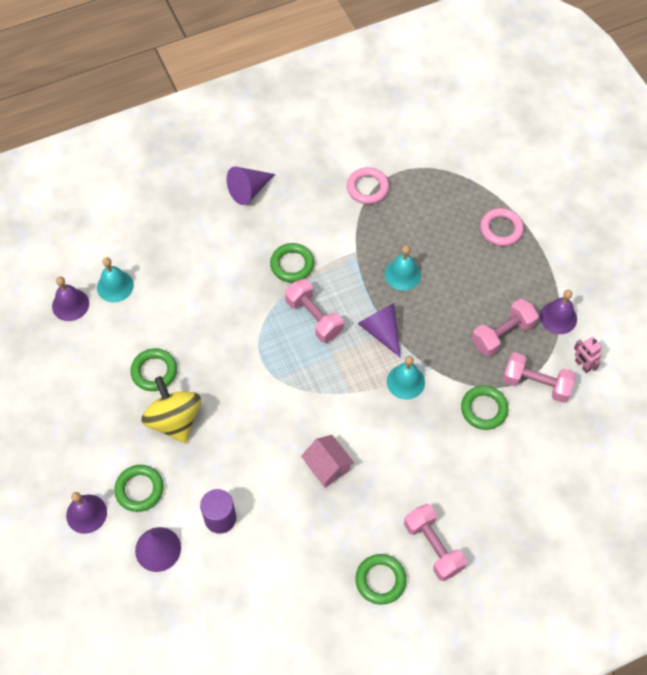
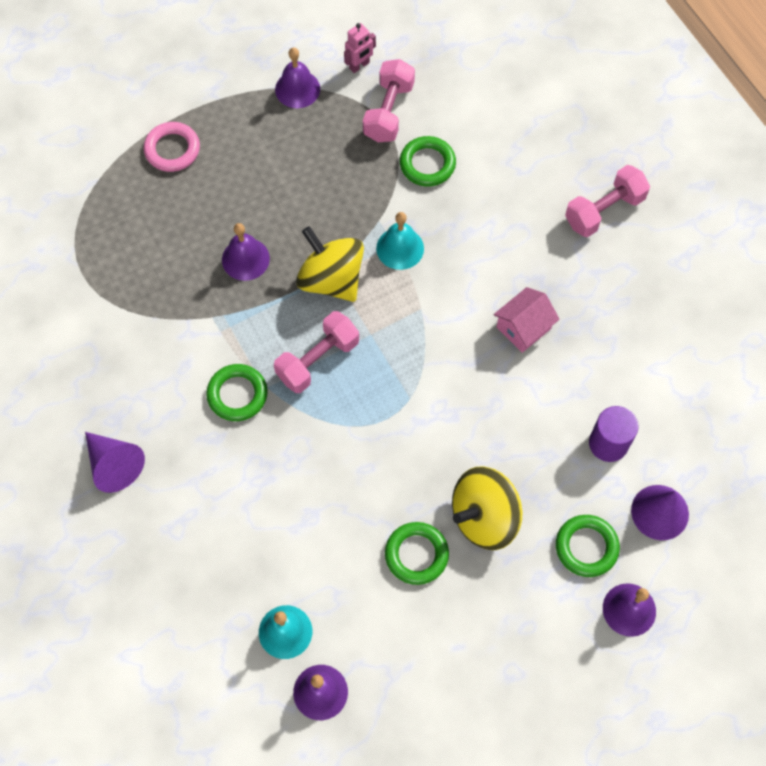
camera: 95 degrees left, 5 degrees up
pink ring [347,167,389,204] -> none
green ring [355,554,407,605] -> none
purple cone [357,303,401,358] -> yellow spinning top [296,226,364,302]
turquoise bell [385,245,421,290] -> purple bell [222,223,270,281]
pink dumbbell [472,299,539,357] -> none

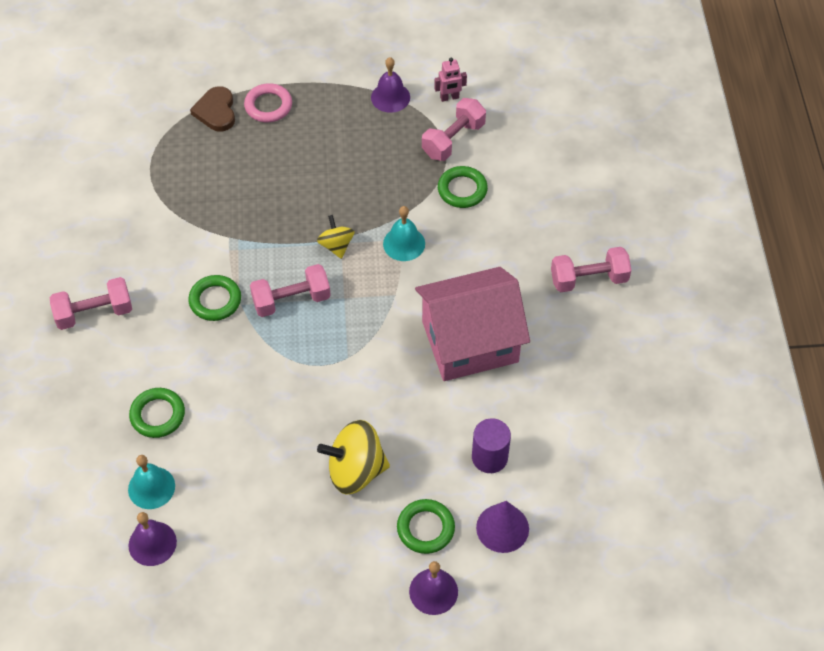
camera: 25 degrees right, 10 degrees down
purple cone [85,432,145,493] -> pink dumbbell [50,277,132,330]
purple bell [222,223,270,281] -> none
yellow spinning top [296,226,364,302] -> yellow spinning top [317,215,355,259], size x0.57
green ring [385,522,449,585] -> green ring moved to [129,388,185,438]
pink house [494,287,560,353] -> pink house [415,267,530,381], size x2.16
none -> brown heart [190,86,235,132]

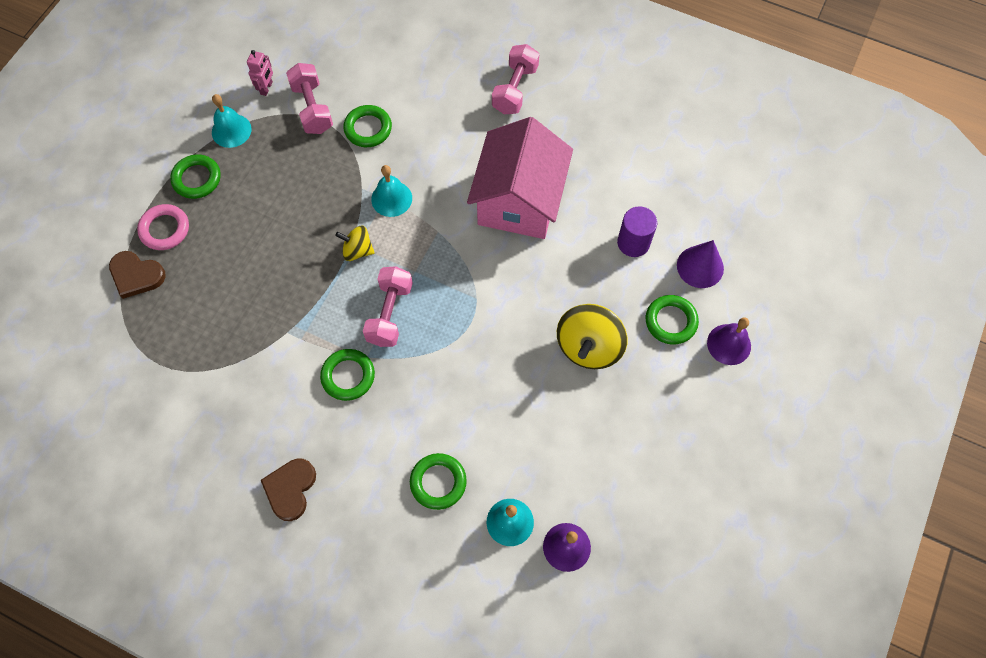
camera: 60 degrees left, 10 degrees up
pink dumbbell [50,277,132,330] -> brown heart [261,458,316,521]
purple bell [371,57,410,113] -> turquoise bell [212,94,252,148]
none -> green ring [170,154,221,199]

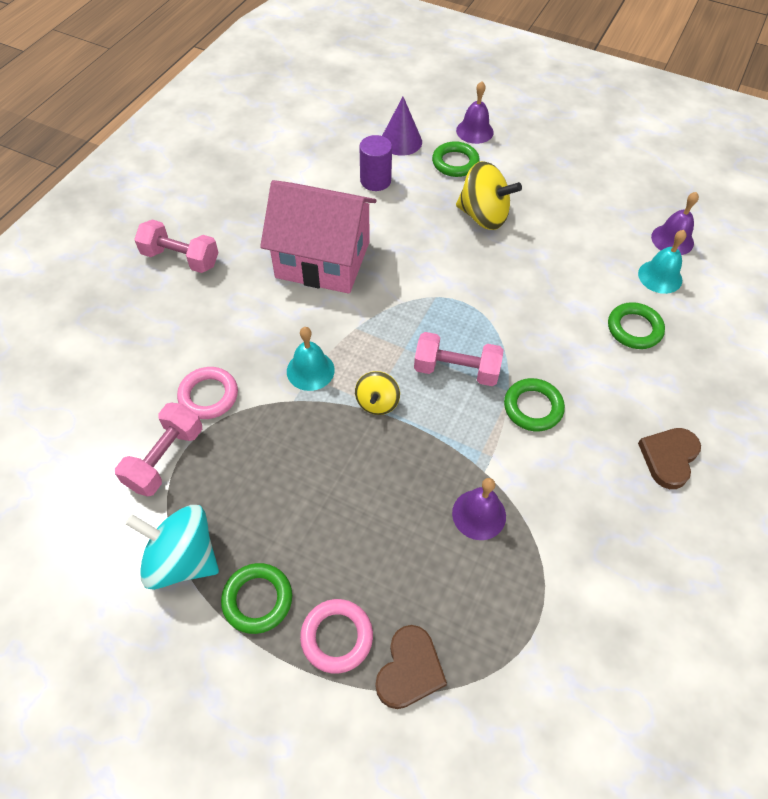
camera: 90 degrees left, 10 degrees down
turquoise bell [212,94,252,148] -> turquoise spinning top [125,505,219,590]
pink robot [247,50,273,96] -> none
brown heart [261,458,316,521] -> brown heart turned 105 degrees clockwise [638,428,701,489]
pink dumbbell [286,63,333,134] -> pink dumbbell turned 45 degrees counterclockwise [115,403,202,496]
green ring [343,105,392,147] -> pink ring [177,367,238,419]
none -> purple bell [452,478,506,540]

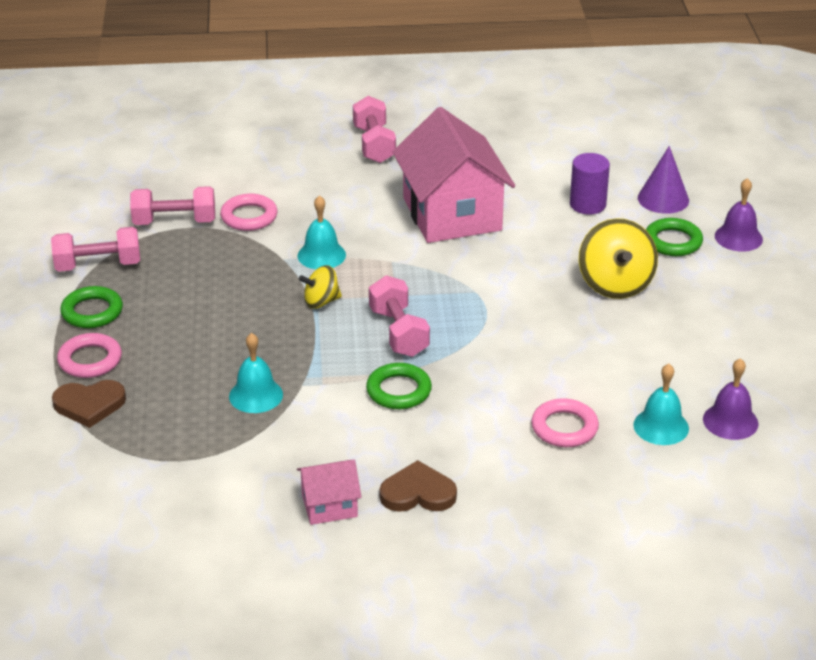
camera: 60 degrees right, 20 degrees down
turquoise spinning top [125,505,219,590] -> pink dumbbell [51,227,140,272]
purple bell [452,478,506,540] -> turquoise bell [229,333,283,413]
green ring [608,302,665,349] -> pink ring [531,398,599,447]
none -> pink house [297,460,361,525]

